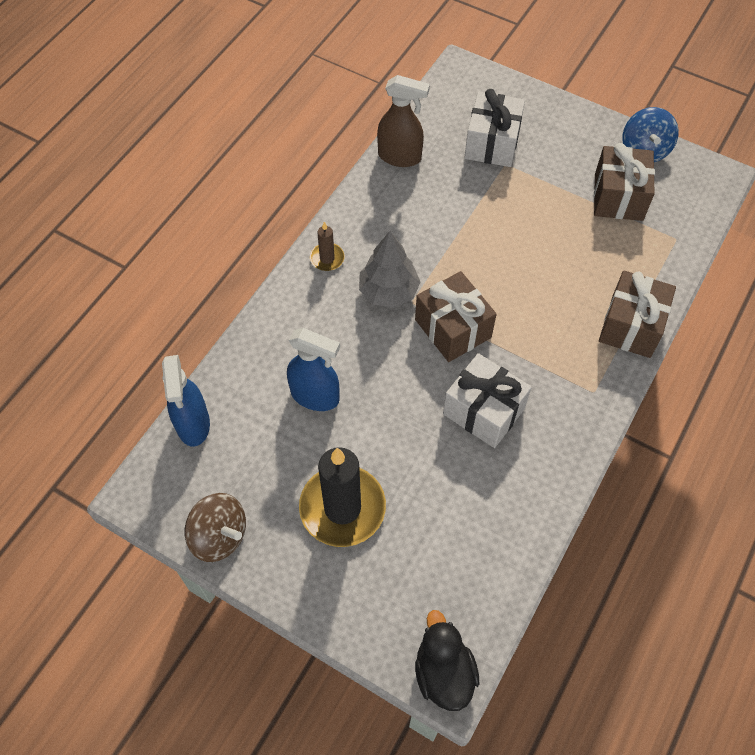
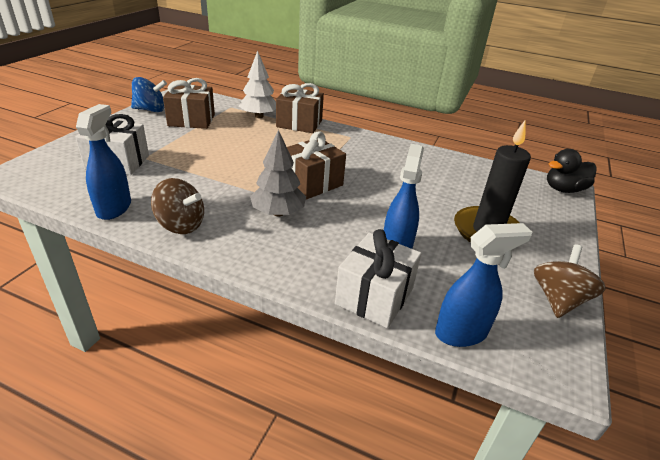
camera: 100 degrees left, 25 degrees down
brown candle [310,222,344,271] -> none
brown spray bottle [377,75,430,167] -> blue spray bottle [76,104,131,220]
white gift [443,353,532,448] -> white gift moved to [335,229,421,328]
none -> brown spinning top [151,178,204,234]
none -> white tree [239,50,276,118]

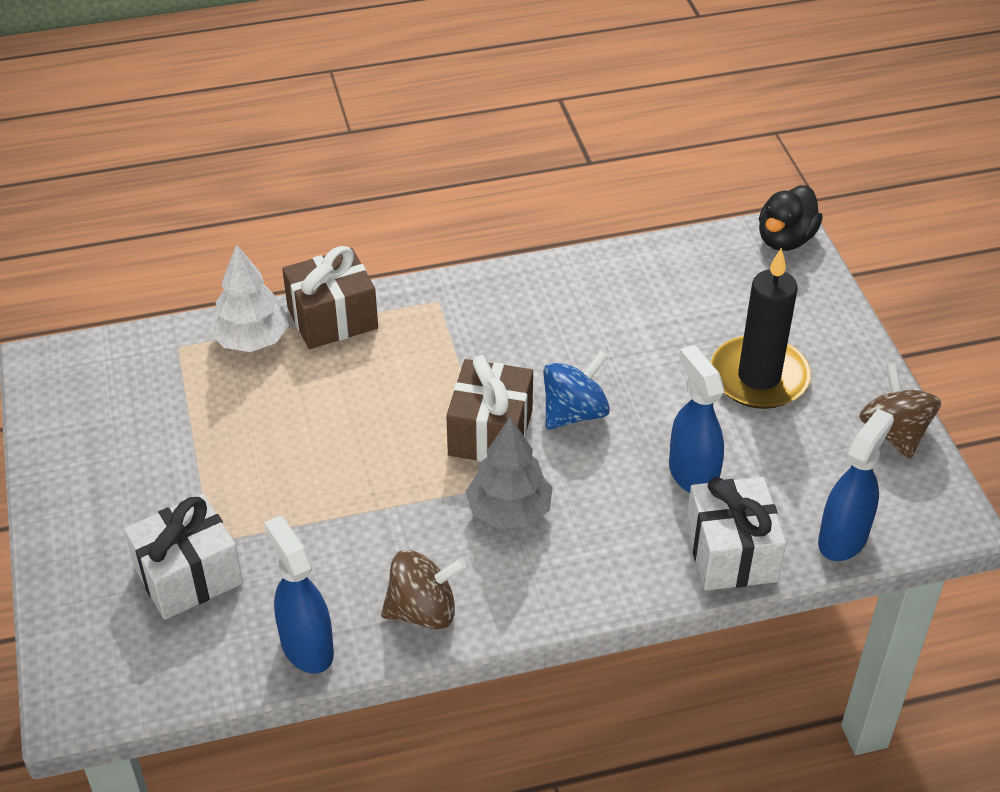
camera: 35 degrees left, 10 degrees up
blue spinning top [131,77,167,112] -> blue spinning top moved to [543,351,610,430]
brown gift [163,78,215,129] -> none

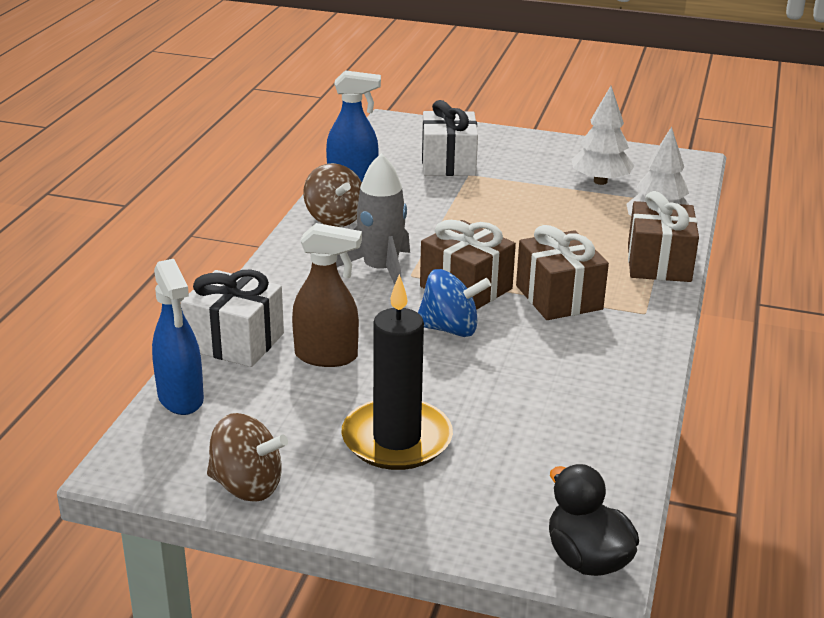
camera: 120 degrees right, 15 degrees down
brown spinning top [381,550,466,630] -> brown spinning top turned 45 degrees counterclockwise [303,163,362,227]
grey tree [466,417,552,529] -> grey rocket [336,153,410,285]
blue spinning top [543,351,610,430] -> blue spinning top turned 75 degrees counterclockwise [418,269,491,337]
blue spray bottle [669,345,724,493] -> brown spray bottle [292,223,362,367]
none -> brown gift [516,225,609,320]
none -> white tree [572,86,634,185]

